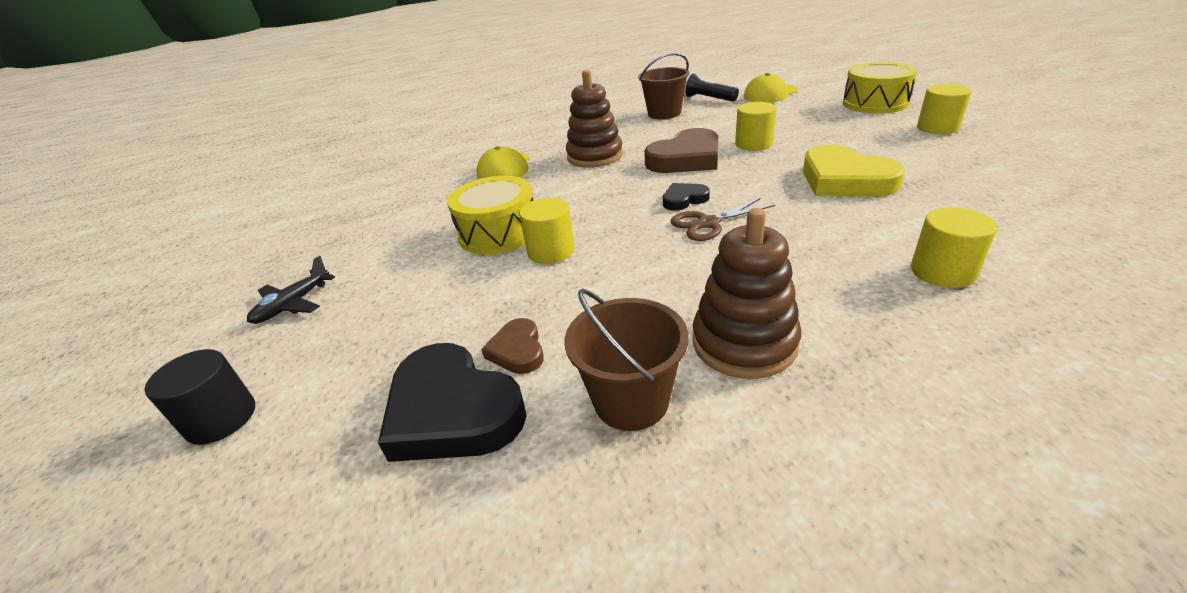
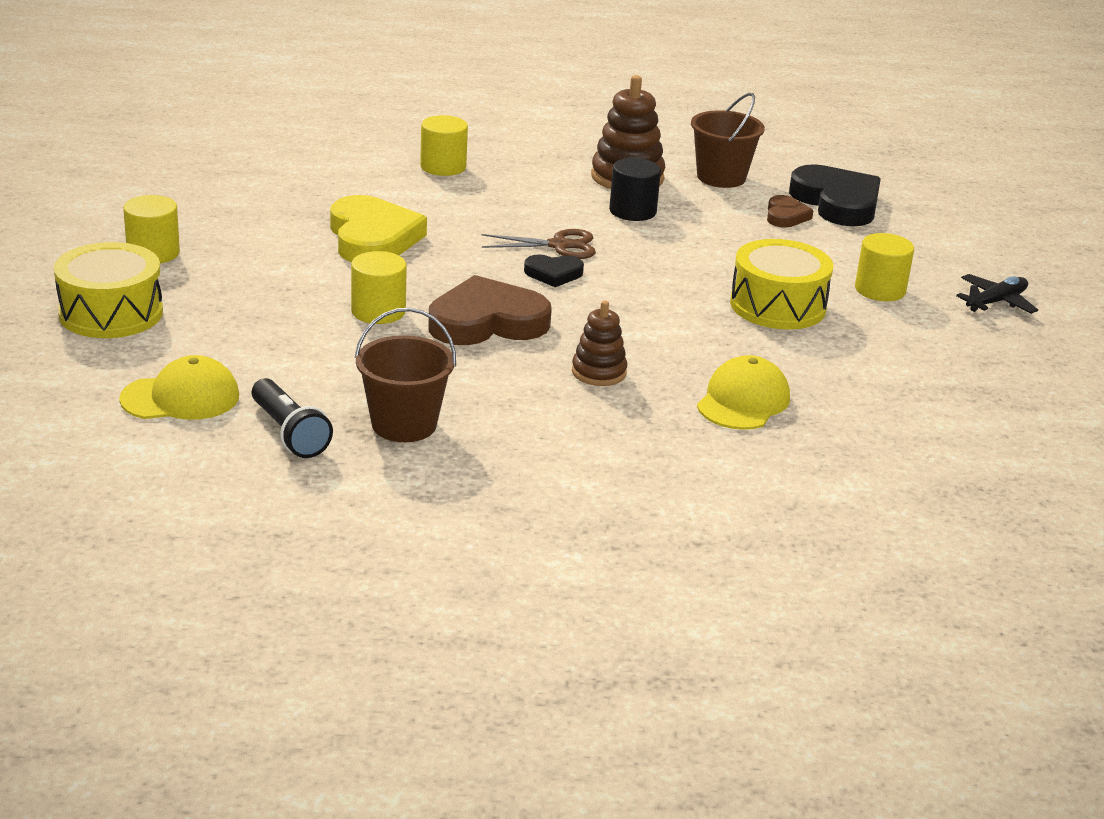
camera: 165 degrees left, 5 degrees down
black cylinder [145,349,255,445] -> black cylinder moved to [609,158,661,221]
yellow cylinder [519,198,574,264] -> yellow cylinder moved to [855,233,914,301]
brown stacking toy [566,70,623,168] -> brown stacking toy [572,301,627,386], size x0.61

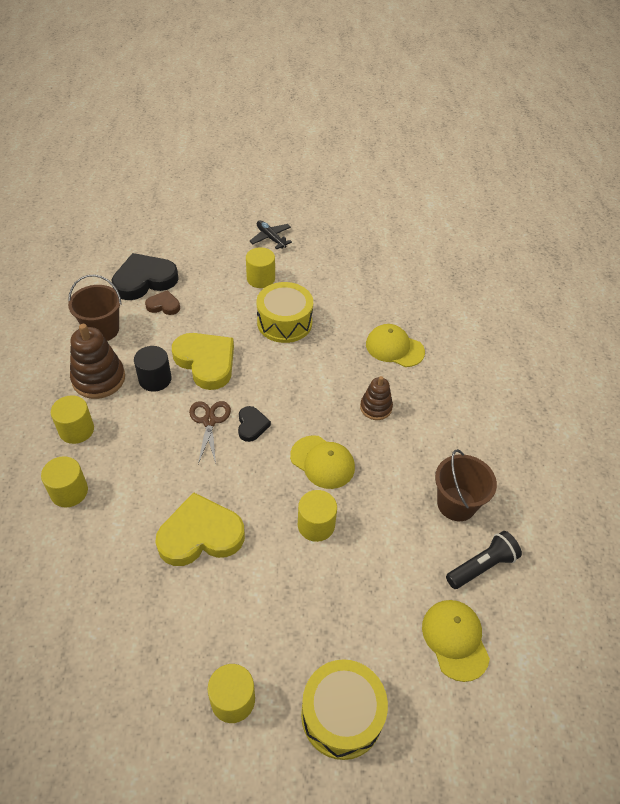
camera: 90 degrees left, 20 degrees up
brown heart [428,275,552,345] -> yellow cap [290,435,355,489]
none -> yellow cylinder [51,395,94,444]
none -> yellow heart [172,333,234,390]

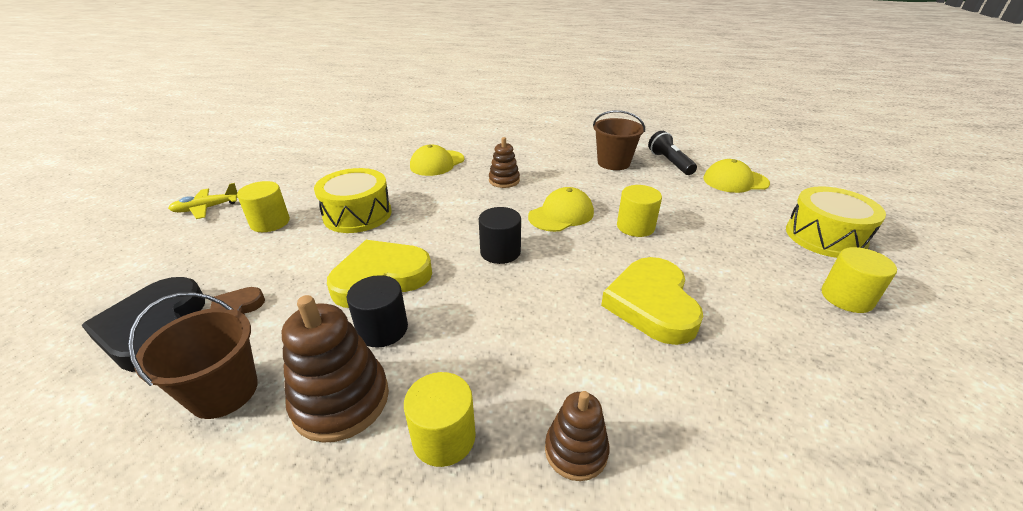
camera: 75 degrees left, 15 degrees down
yellow cylinder [41,456,88,507] -> brown stacking toy [545,391,610,481]
brown scissors [189,401,231,464] -> none
black heart [238,406,271,442] -> black cylinder [479,207,521,264]
black plane [249,220,292,249] -> yellow plane [168,183,238,219]

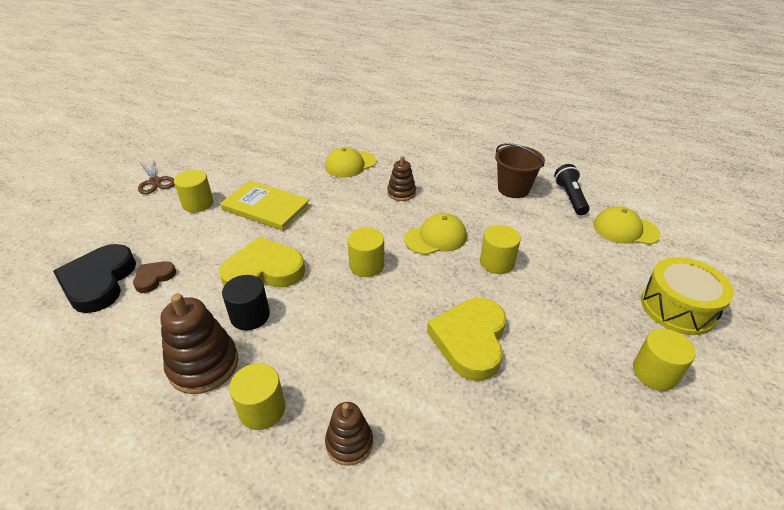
camera: 15 degrees right, 5 degrees up
brown bucket [128,292,258,419] -> none
yellow plane [168,183,238,219] -> brown scissors [138,159,175,194]
yellow drum [314,168,391,233] -> yellow book [220,181,310,231]
black cylinder [479,207,521,264] -> yellow cylinder [348,228,384,277]

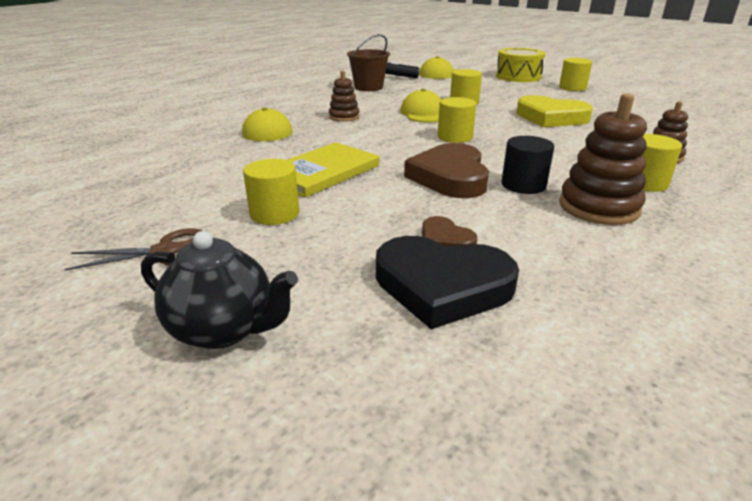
camera: 75 degrees left, 10 degrees down
yellow heart [219,236,305,287] -> brown heart [404,143,489,198]
none -> black teapot [141,231,298,349]

